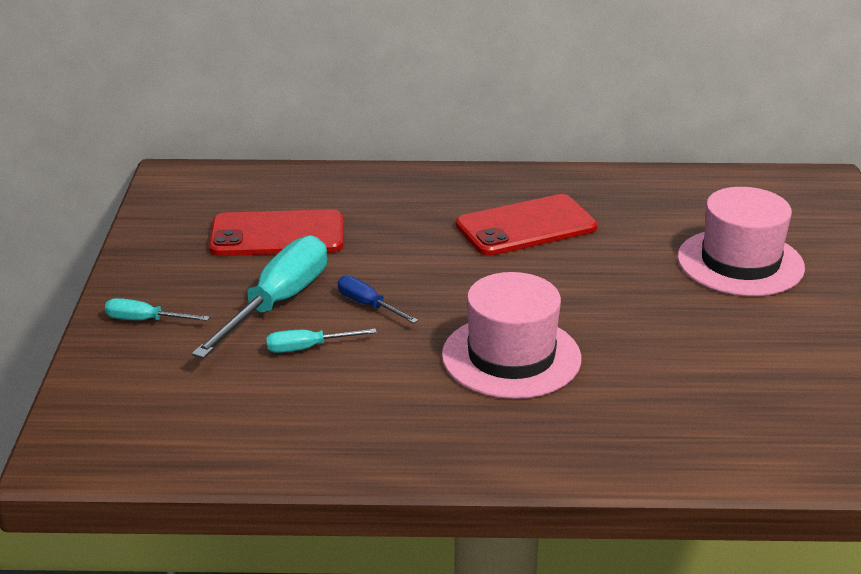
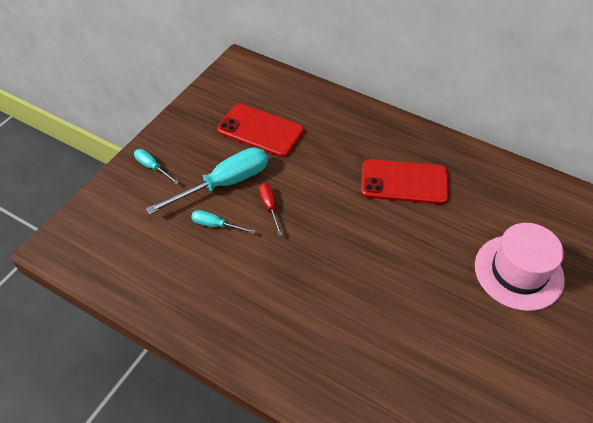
camera: 30 degrees right, 20 degrees up
blue screwdriver [338,276,418,323] -> red screwdriver [259,183,283,236]
pink hat [442,272,582,399] -> none

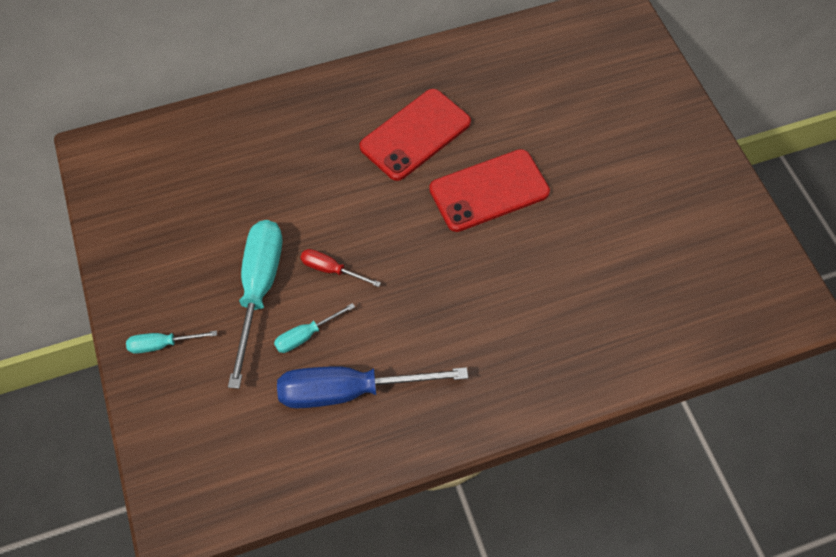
camera: 50 degrees left, 10 degrees up
red phone [217,104,304,157] -> red phone moved to [429,149,550,232]
pink hat [475,223,565,311] -> none
none -> blue screwdriver [277,366,468,409]

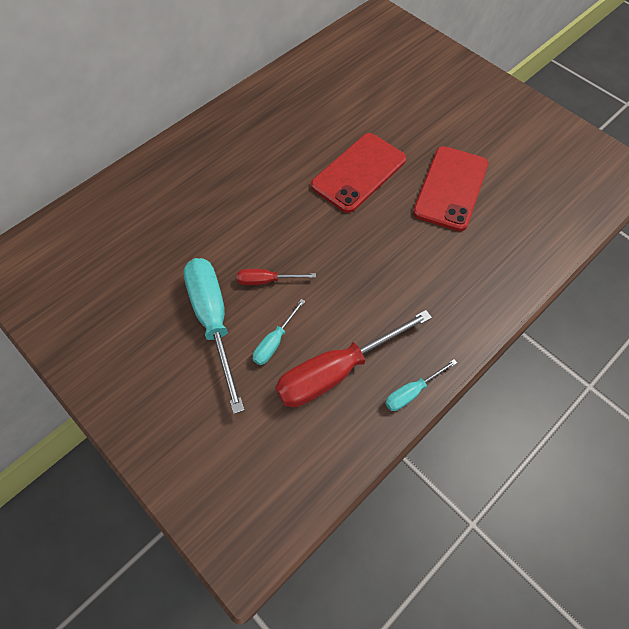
camera: 25 degrees left, 0 degrees up
turquoise screwdriver [126,330,217,354] -> turquoise screwdriver moved to [385,359,457,411]
blue screwdriver [277,366,468,409] -> red screwdriver [275,310,432,407]
red phone [359,89,471,181] -> red phone moved to [413,146,488,231]

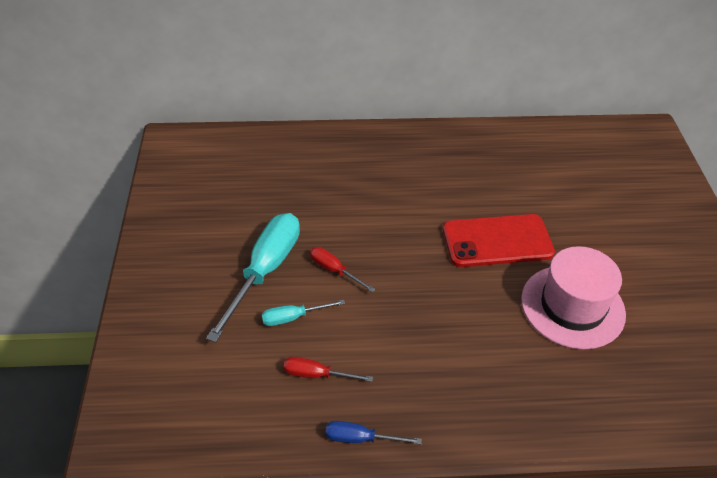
camera: 40 degrees right, 15 degrees down
red screwdriver [275,310,432,407] -> red screwdriver [283,357,373,382], size x0.49
turquoise screwdriver [385,359,457,411] -> blue screwdriver [325,421,422,444]
red phone [413,146,488,231] -> pink hat [521,246,626,349]

